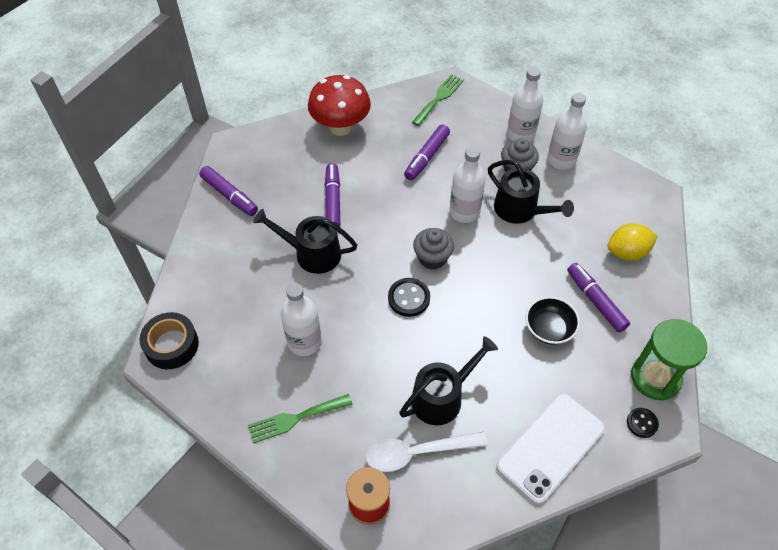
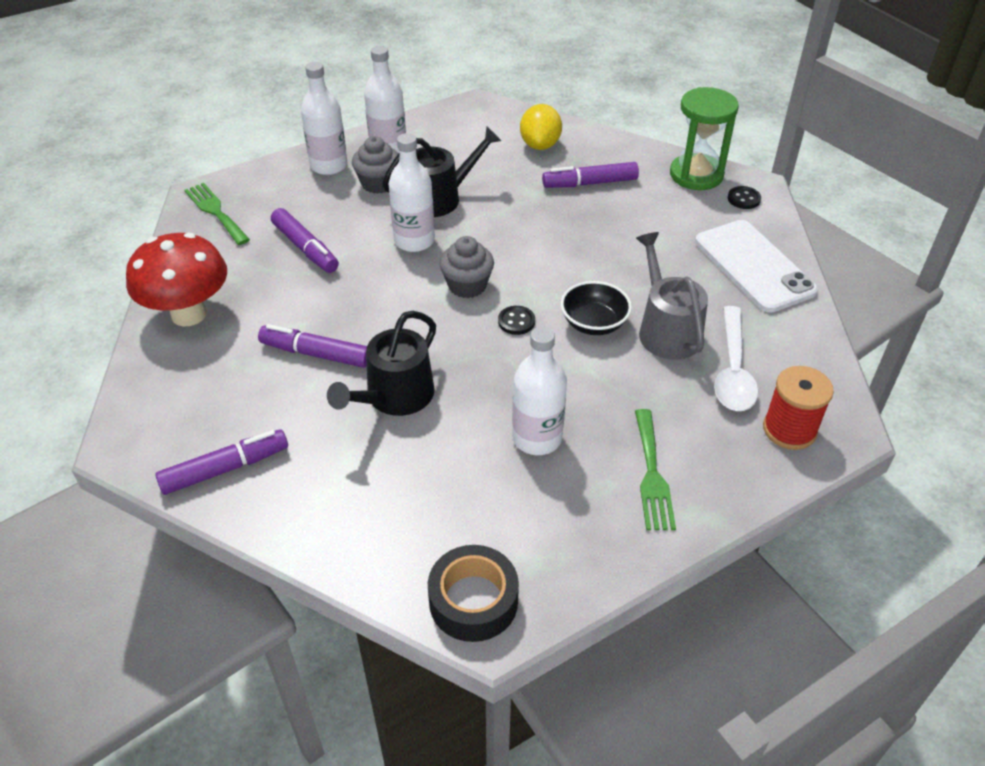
camera: 70 degrees left, 10 degrees down
black button [388,278,430,317] -> black button [498,306,535,335], size x0.65
black watering can [399,336,498,425] -> grey watering can [636,232,708,360]
black bowl [526,296,580,345] -> black bowl moved to [561,281,632,335]

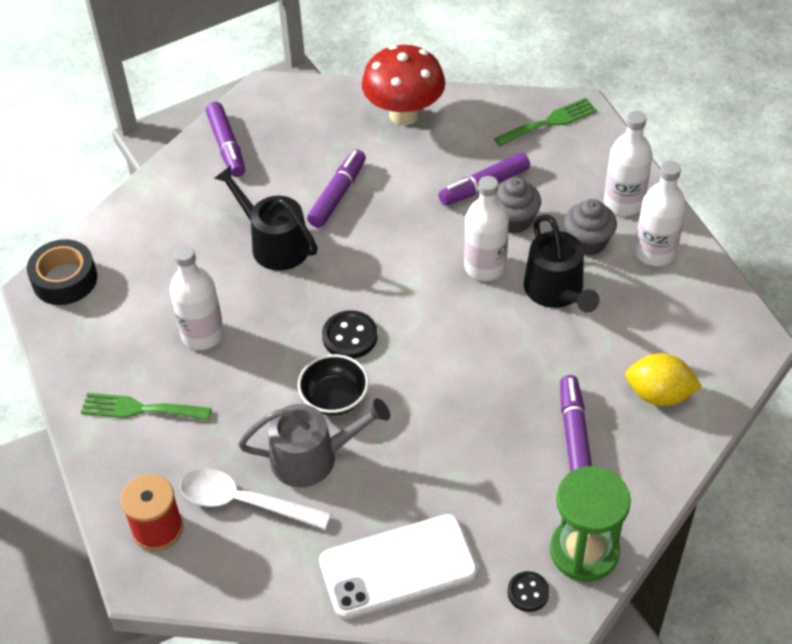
camera: 100 degrees right, 5 degrees up
grey cupcake [439,236,494,298] -> grey cupcake moved to [496,177,541,233]
black button [498,306,535,335] -> black button [322,310,378,359], size x1.53

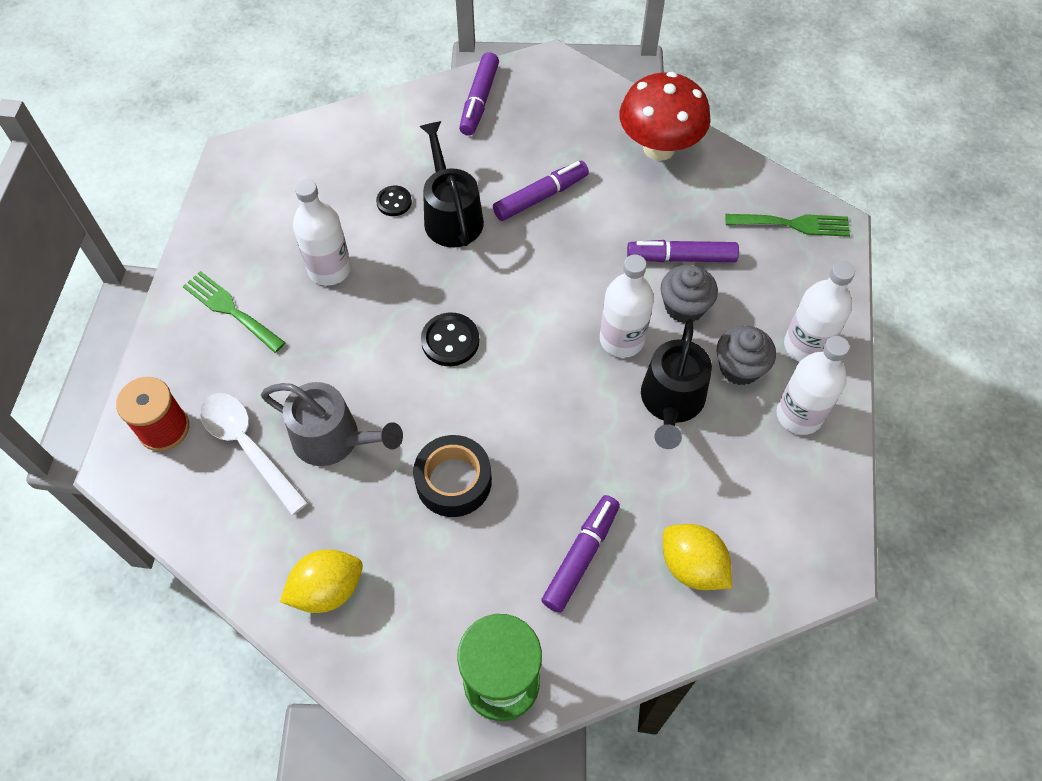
camera: 30 degrees right, 10 degrees up
black tape [27,239,97,305] -> black tape moved to [413,435,492,517]
black bowl [298,354,369,415] -> none
white phone [319,514,478,619] -> yellow lemon [280,549,363,613]
black button [507,571,550,612] -> black button moved to [376,186,412,216]

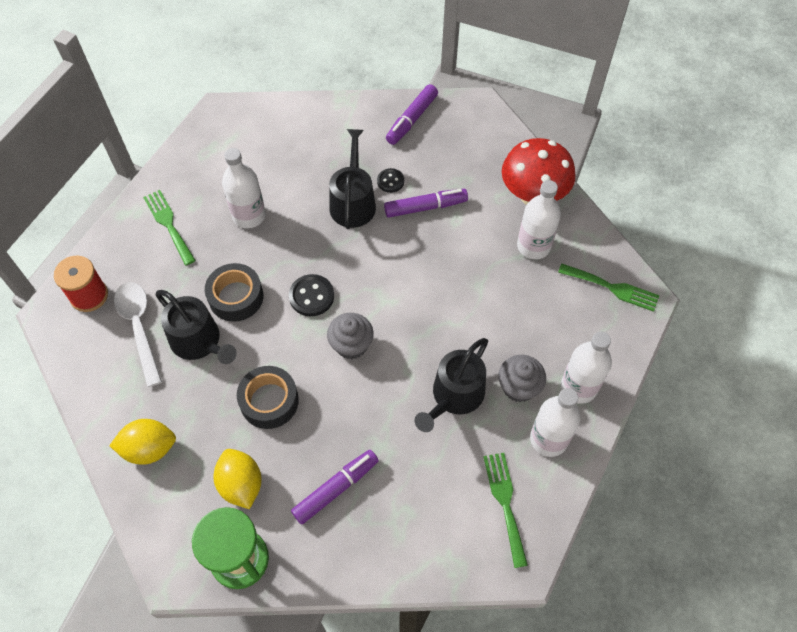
camera: 20 degrees right, 0 degrees up
grey watering can [261,382,403,466] -> black watering can [156,290,237,364]
black button [376,186,412,216] -> black button moved to [377,168,404,193]
white bottle [600,254,654,358] -> white bottle moved to [517,180,561,259]
purple marker [627,240,739,262] -> none
grey cupcake [660,265,718,323] -> grey cupcake moved to [327,313,374,359]
yellow lemon [663,524,732,590] -> yellow lemon moved to [213,449,261,509]
none -> black tape [205,263,263,322]
none -> green fork [483,453,528,568]

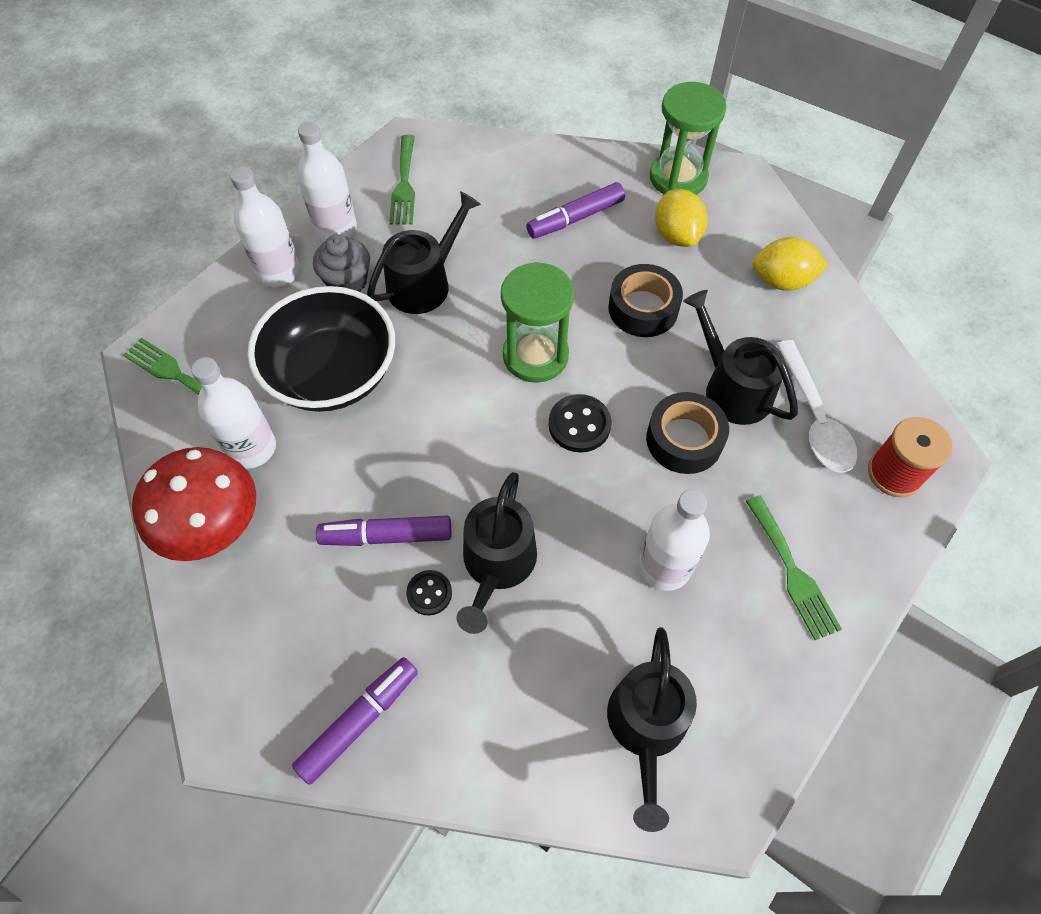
camera: 170 degrees left, 0 degrees up
grey cupcake [327,313,374,359] -> green hourglass [501,262,574,383]
none -> black bowl [247,286,395,412]
none -> black watering can [607,627,697,832]

